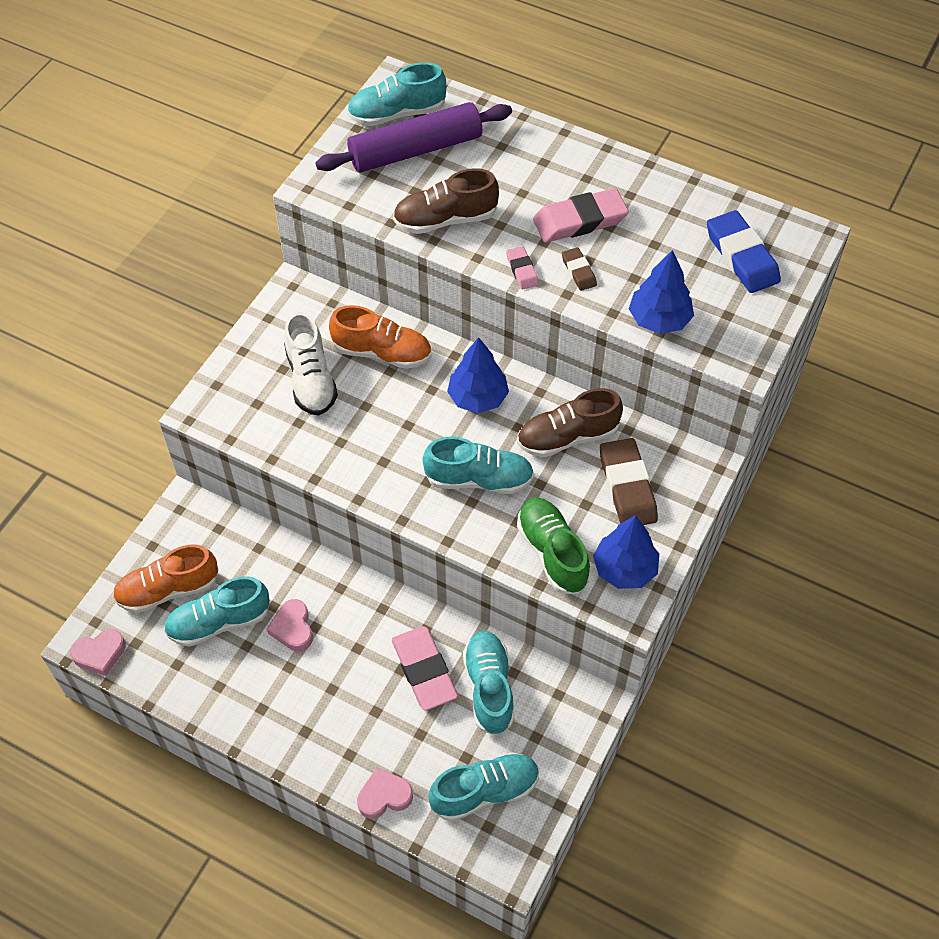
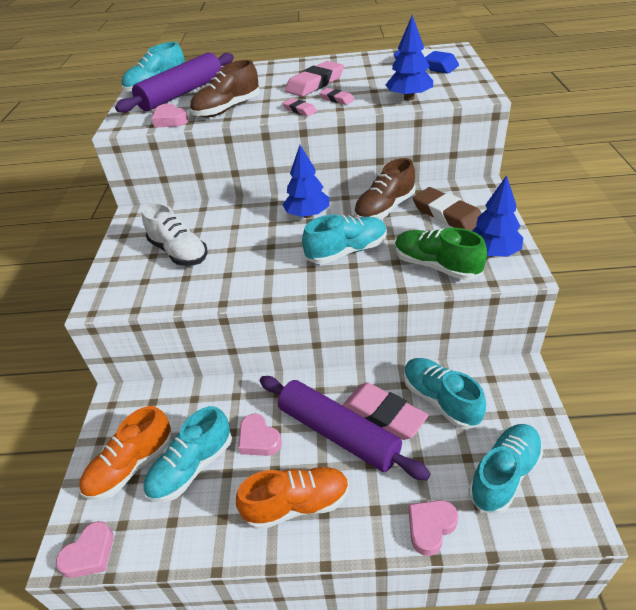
camera: 25 degrees left, 15 degrees down
orange shoe [329,305,432,369] -> orange shoe moved to [236,467,349,530]
brown eraser [562,247,597,291] -> pink eraser [319,88,355,105]
none -> pink heart [152,104,188,128]
none -> purple rolling pin [260,376,431,481]

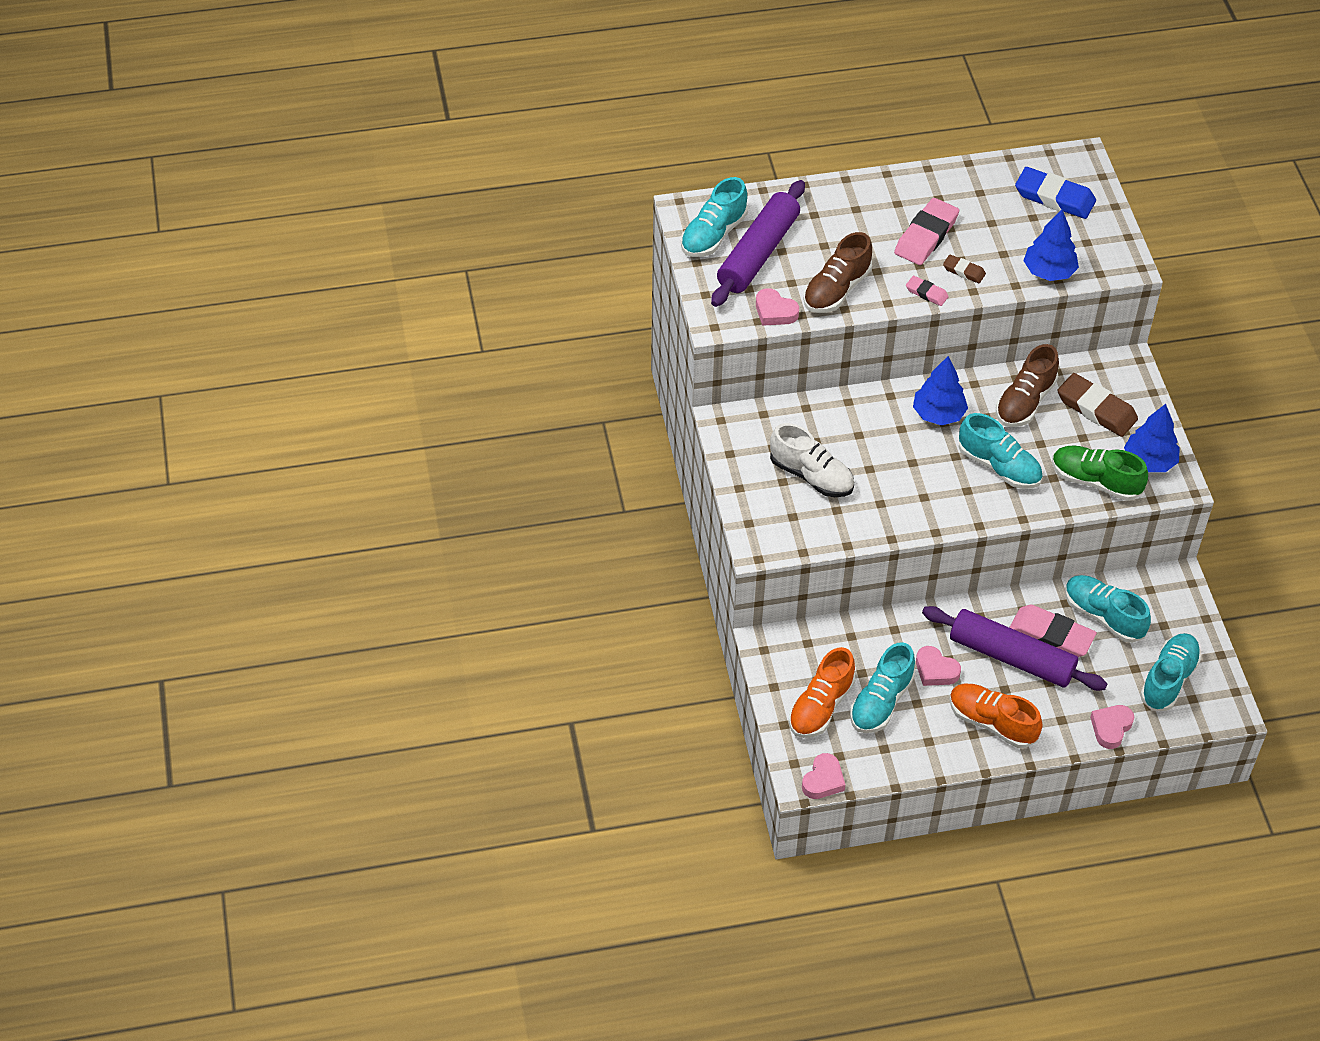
camera: 15 degrees left, 10 degrees up
orange shoe [236,467,349,530] -> orange shoe turned 120 degrees counterclockwise [950,684,1043,748]
turquoise shoe [302,215,387,264] -> turquoise shoe turned 75 degrees clockwise [959,413,1043,489]
pink eraser [319,88,355,105] -> brown eraser [943,254,986,283]

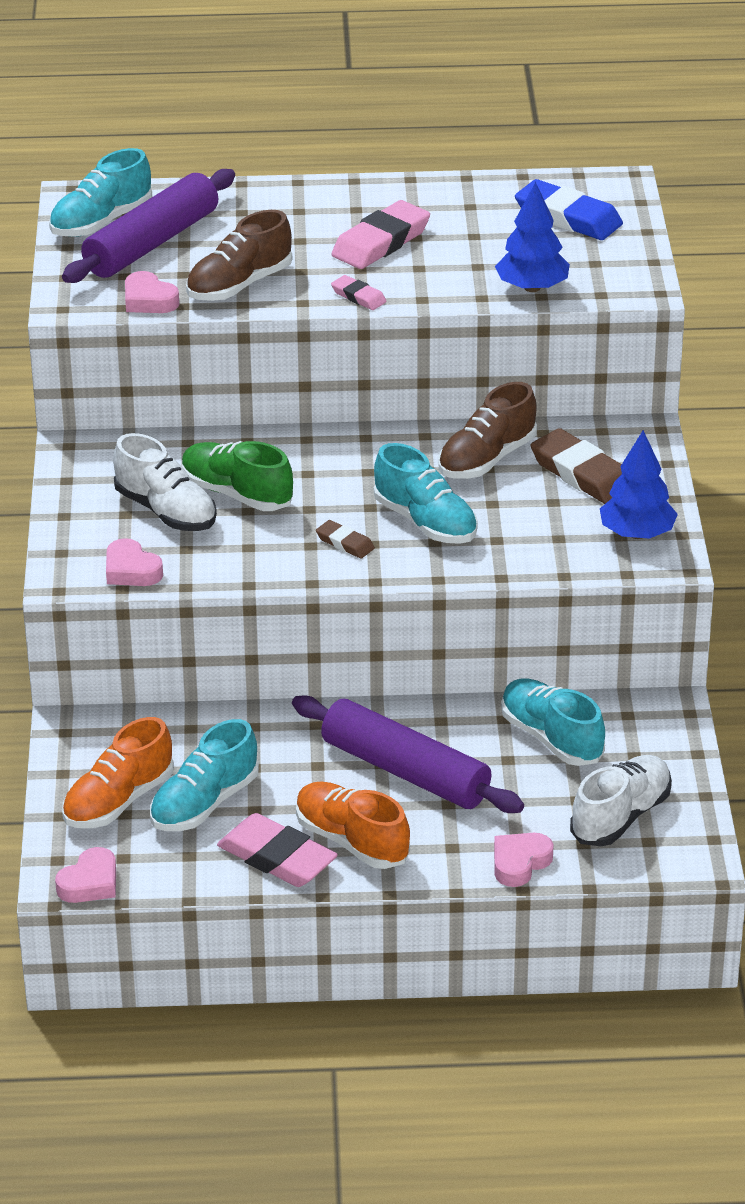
camera: 10 degrees right, 15 degrees down
blue tree [913,356,968,426] -> none
pink heart [916,646,961,686] -> pink heart moved to [106,538,163,586]
brown eraser [943,254,986,283] -> brown eraser moved to [316,520,375,559]
pink eraser [1009,605,1097,657] -> pink eraser moved to [217,813,338,887]
green shoe [1052,446,1148,501] -> green shoe moved to [182,441,293,511]
turquoise shoe [1140,633,1201,711] -> white shoe [570,755,672,846]

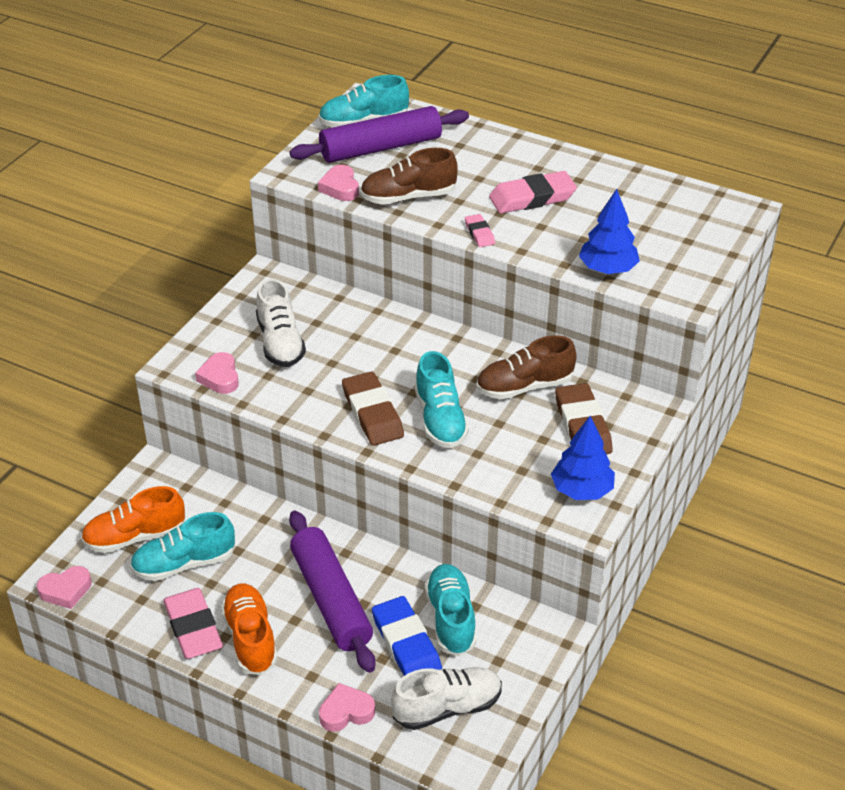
camera: 30 degrees right, 5 degrees up
green shoe [182,441,293,511] -> none
brown eraser [316,520,375,559] -> brown eraser [342,372,404,446], size x1.94
blue eraser [515,179,623,240] -> blue eraser moved to [372,596,442,676]

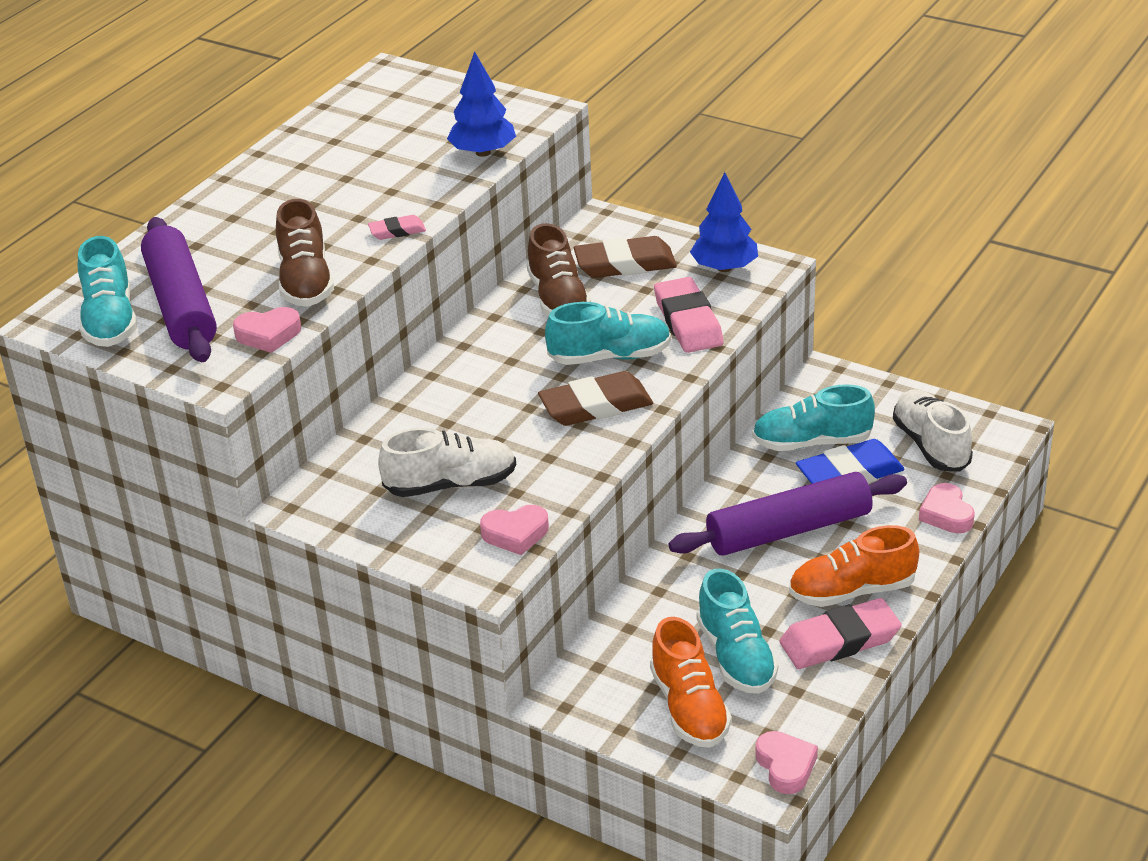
camera: 85 degrees left, 5 degrees down
pink eraser [489,171,577,214] -> pink eraser moved to [654,277,724,353]

